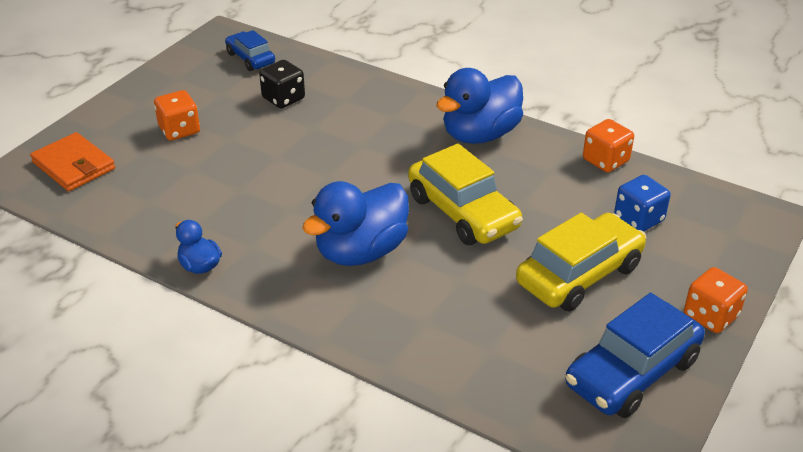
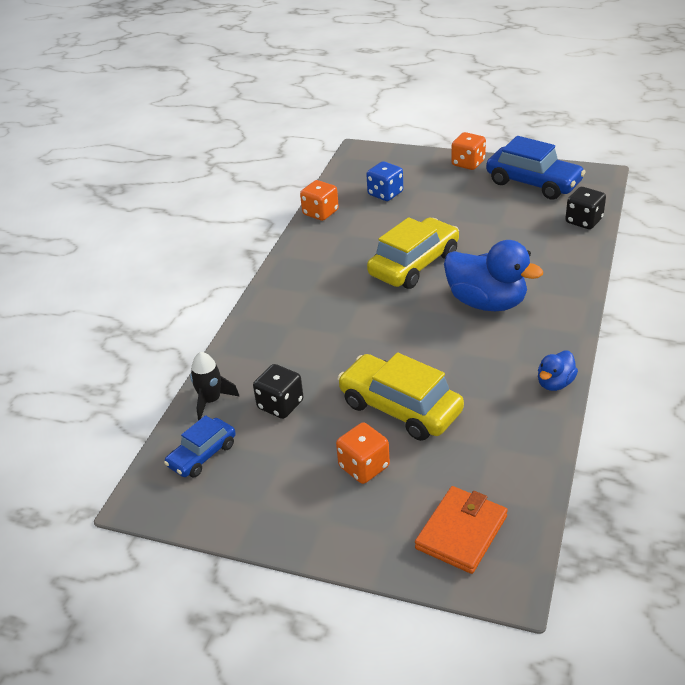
camera: 100 degrees left, 0 degrees up
blue duck [436,68,523,144] -> none
yellow car [516,213,646,311] -> yellow car moved to [337,353,464,441]
none -> black rocket [190,352,240,420]
none -> black dice [565,187,606,229]

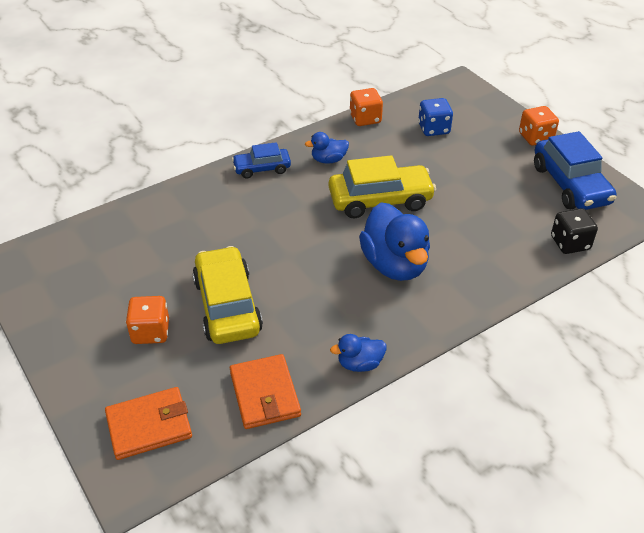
camera: 35 degrees right, 5 degrees up
blue car [164,415,236,477] -> blue car moved to [232,142,291,179]
black rocket [190,352,240,420] -> none
black dice [253,364,304,419] -> none
none -> orange wallet [230,354,301,429]
none -> blue duck [305,132,349,164]

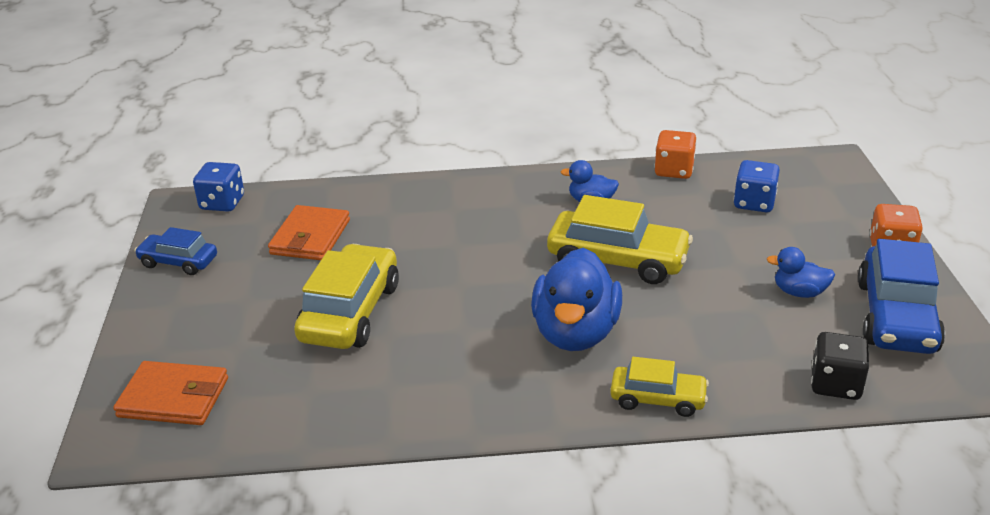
camera: 30 degrees right, 10 degrees down
orange dice [126,296,169,344] -> none
orange wallet [230,354,301,429] -> orange wallet moved to [268,205,350,260]
blue car [232,142,291,179] -> blue car moved to [134,227,217,275]
blue duck [330,334,387,372] -> blue duck moved to [767,247,835,298]
none -> blue dice [193,162,244,212]
none -> yellow car [610,357,709,417]

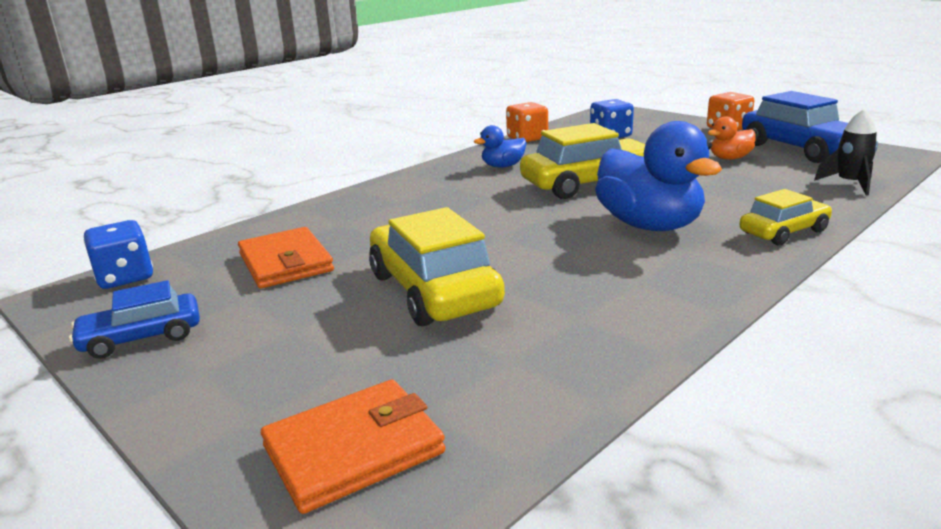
camera: 40 degrees left, 10 degrees down
blue duck [767,247,835,298] -> orange duck [707,116,756,160]
black dice [811,332,869,400] -> black rocket [814,108,878,195]

